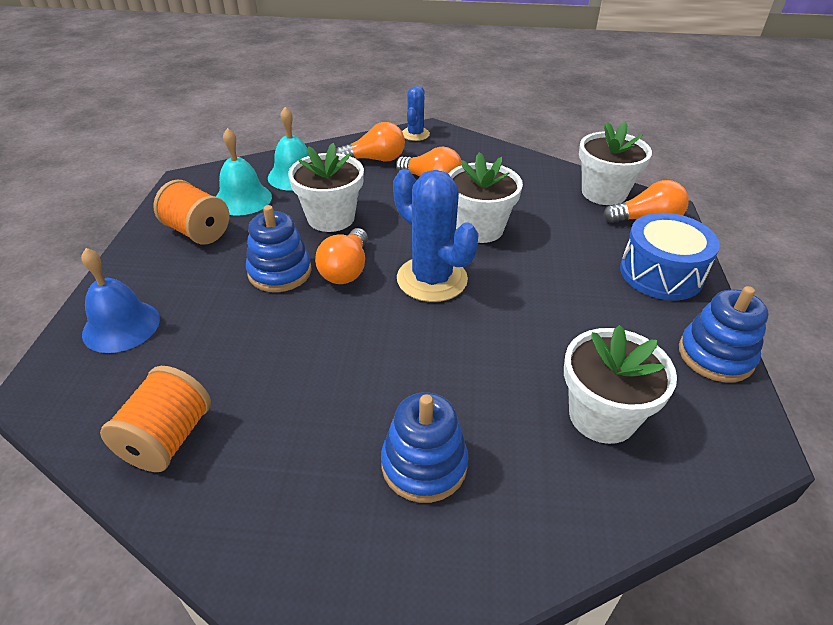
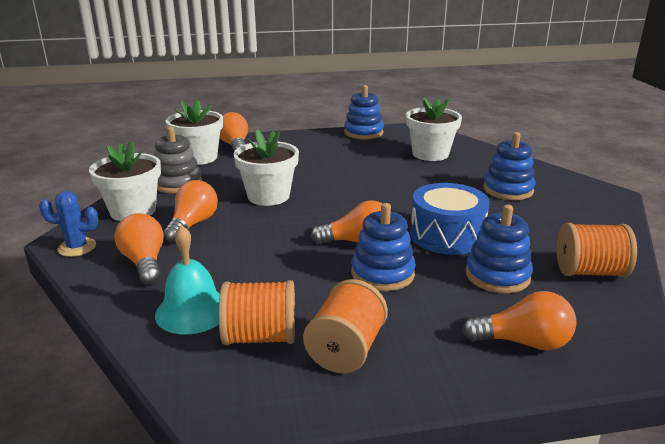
camera: 105 degrees left, 15 degrees down
blue bell [81,248,160,353] -> orange light bulb [462,291,577,351]
turquoise bell [216,128,272,216] -> orange spool [219,280,295,345]
white flower pot [288,143,364,232] -> white flower pot moved to [89,141,161,221]
blue cactus [393,169,479,302] -> none
blue drum [620,213,720,301] -> blue drum moved to [410,183,490,255]
none -> grey stacking toy [154,127,202,193]
none -> blue stacking toy [465,205,533,293]

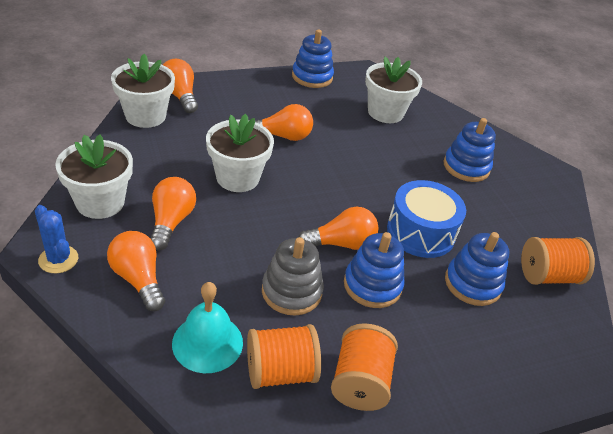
camera: 15 degrees left, 15 degrees up
blue cactus [39,191,98,257] -> blue cactus turned 60 degrees clockwise [35,205,78,273]
grey stacking toy [154,127,202,193] -> grey stacking toy moved to [262,237,324,316]
orange light bulb [462,291,577,351] -> orange light bulb moved to [255,104,313,141]

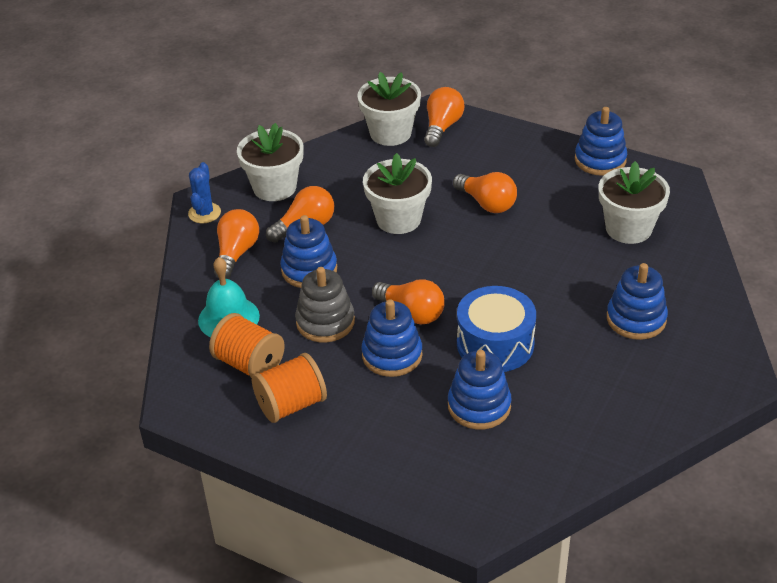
camera: 55 degrees right, 0 degrees up
orange spool [521,237,595,285] -> none
none -> blue stacking toy [280,215,337,288]

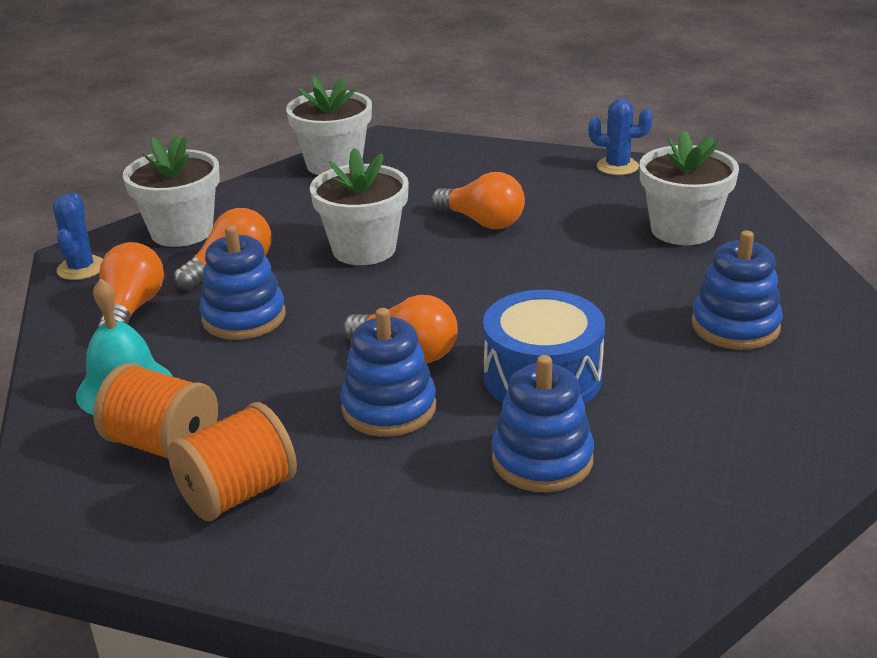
camera: 10 degrees left, 10 degrees down
grey stacking toy [295,267,355,342] -> none
orange light bulb [424,87,464,147] -> none
blue stacking toy [575,107,627,176] -> blue cactus [589,99,652,175]

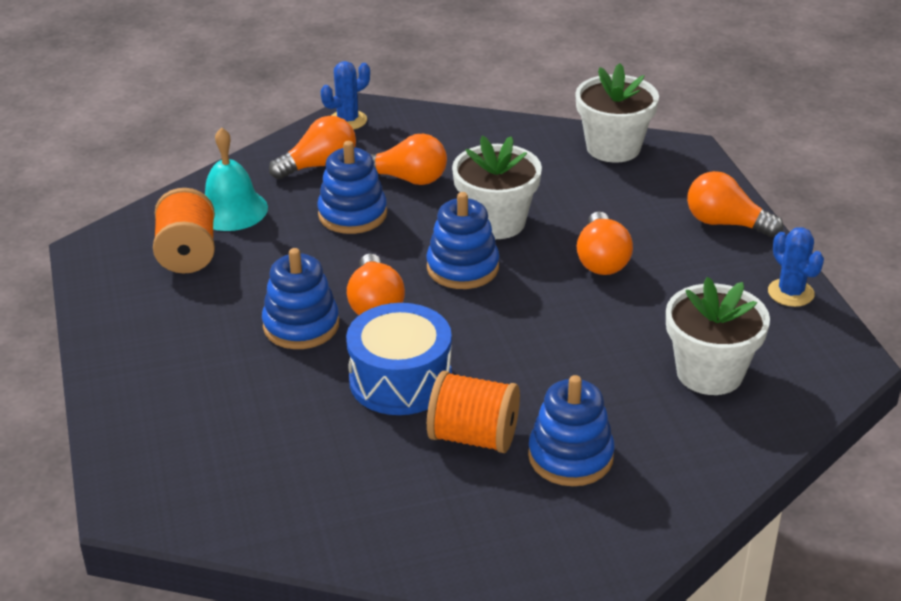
camera: 55 degrees right, 5 degrees up
white flower pot [123,136,220,247] -> none
orange spool [168,402,297,522] -> orange spool moved to [427,371,520,453]
blue stacking toy [492,355,594,493] -> blue stacking toy moved to [426,192,499,289]
none -> orange light bulb [687,171,783,237]

